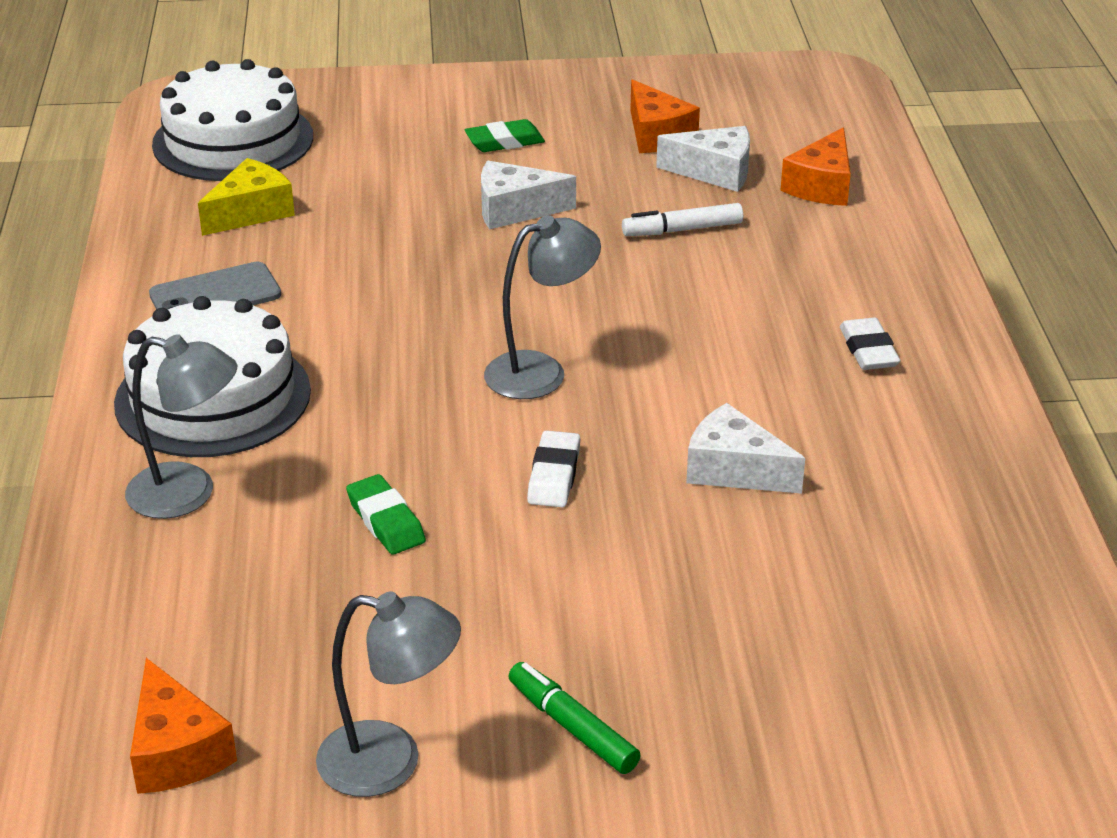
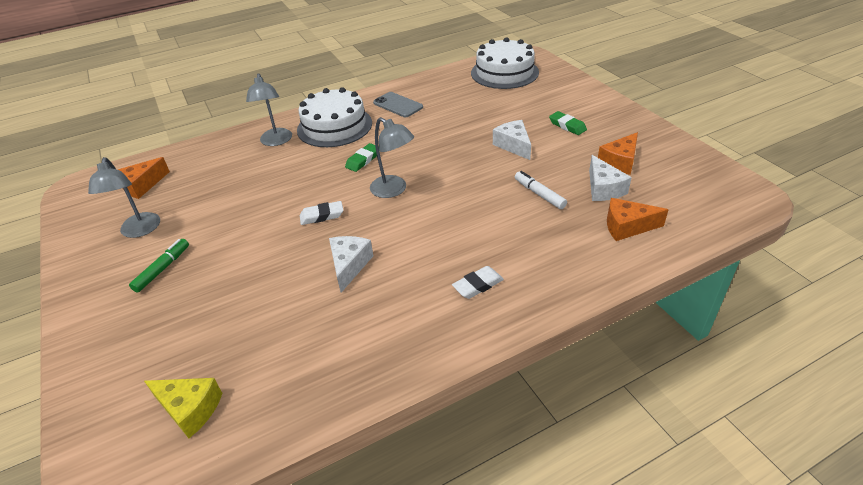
camera: 70 degrees right, 5 degrees up
yellow cheese [198,158,295,236] -> yellow cheese moved to [144,378,223,438]
green eraser [346,474,426,555] -> green eraser moved to [345,143,377,172]

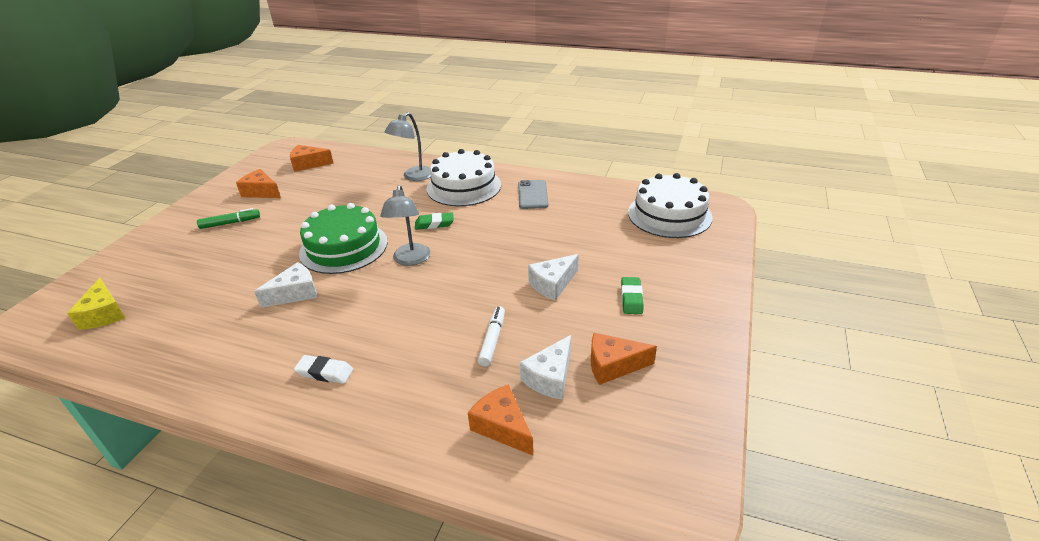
camera: 45 degrees right, 5 degrees down
grey lamp [88,157,160,238] -> orange cheese [236,169,281,198]
white eraser [300,201,343,225] -> green cake [299,203,388,274]
white cheese [493,120,531,160] -> white cheese turned 150 degrees counterclockwise [528,254,579,301]

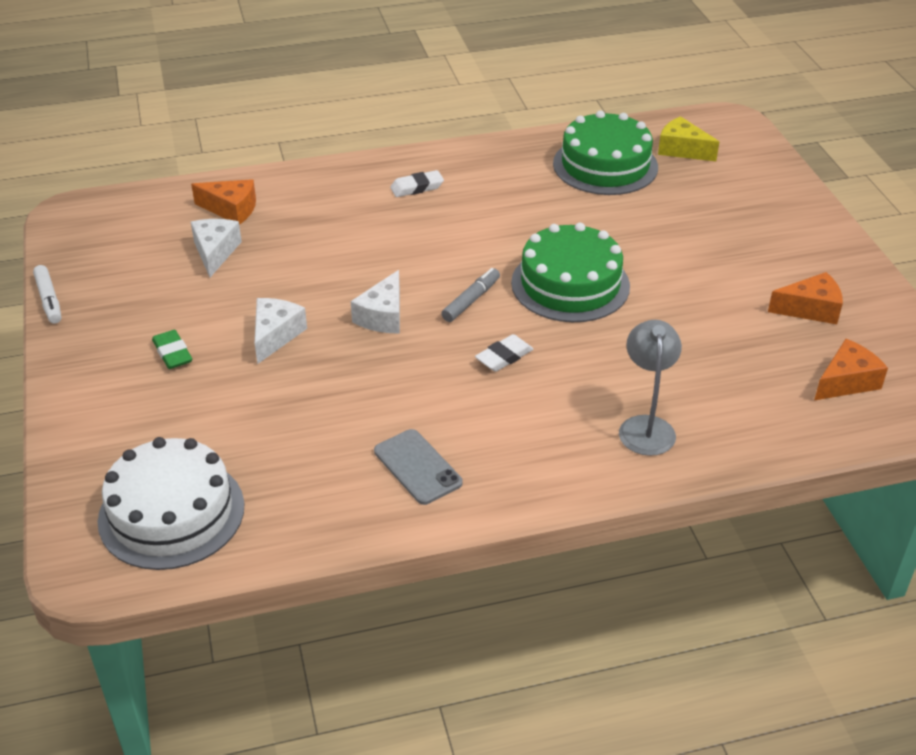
camera: 145 degrees right, 5 degrees up
green marker [197,208,260,229] -> none
white cheese [254,262,317,308] -> white cheese moved to [351,270,400,334]
grey lamp [380,185,430,266] -> grey marker [441,268,500,322]
green eraser [415,212,454,230] -> white eraser [475,334,533,372]
white cake [427,149,501,206] -> none
white marker [478,306,505,367] -> white marker moved to [33,265,61,324]
orange cheese [591,333,657,385] -> none
none -> green cake [553,111,658,195]

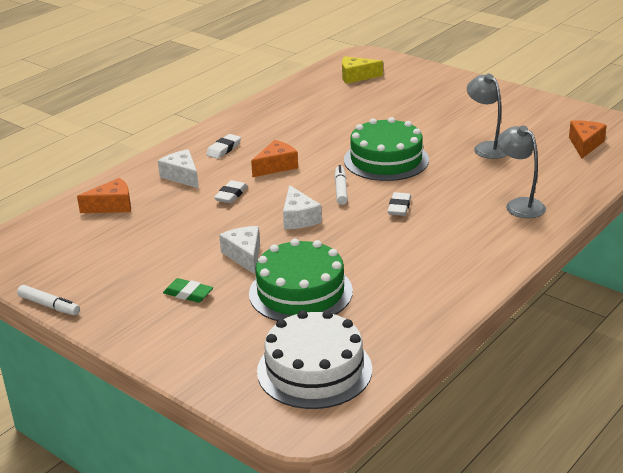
camera: 35 degrees left, 10 degrees down
white cheese [191,219,242,277] -> white cheese moved to [158,149,199,188]
grey phone [374,429,463,505] -> none
grey marker [441,268,500,322] -> white marker [334,165,348,205]
green cake [553,111,658,195] -> green cake moved to [249,239,353,321]
orange cheese [768,272,843,324] -> orange cheese moved to [251,140,298,177]
none -> white eraser [214,180,248,203]
none -> grey lamp [467,74,507,159]

